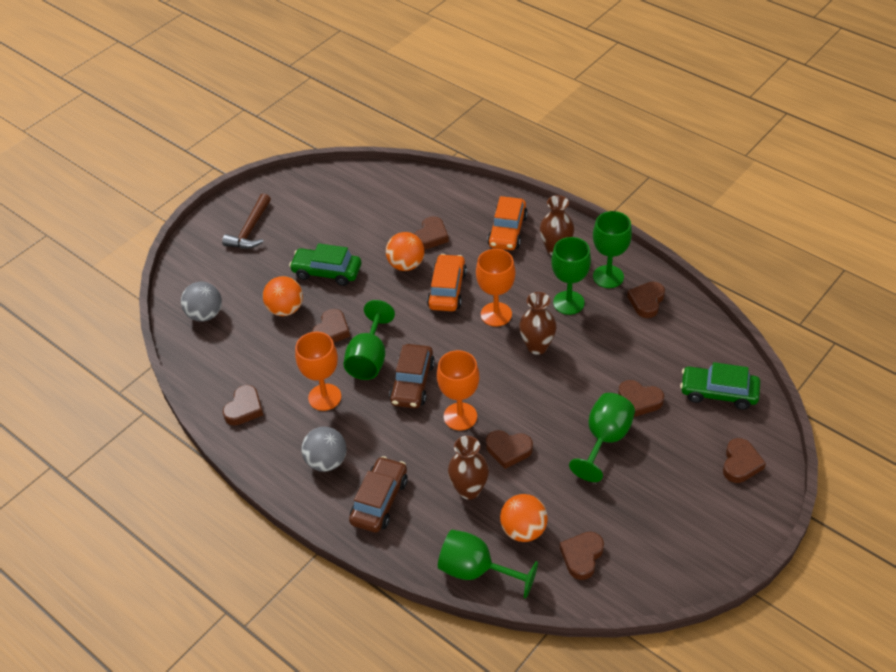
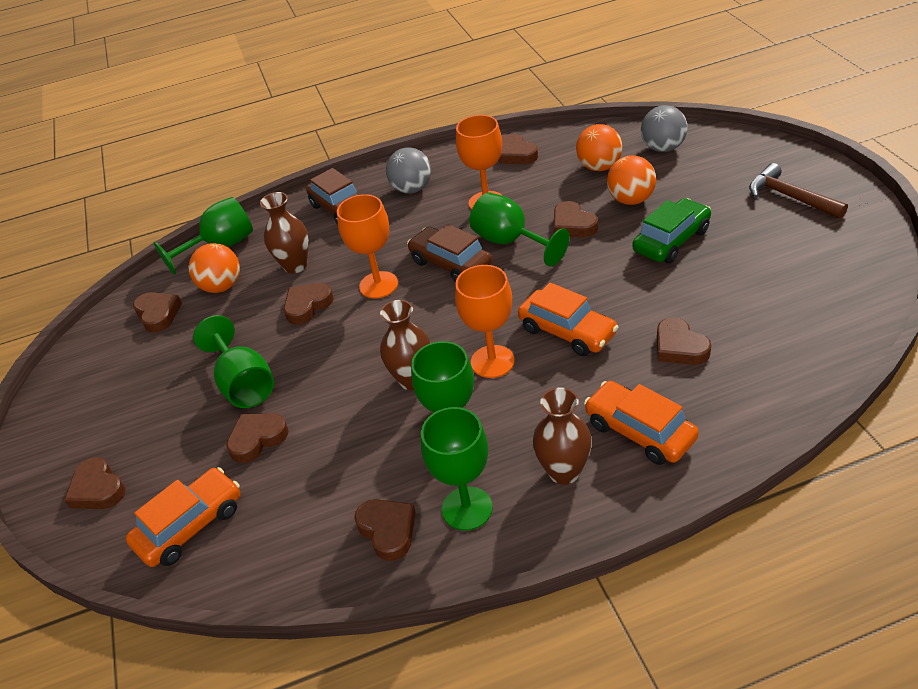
camera: 125 degrees right, 5 degrees down
orange ball [386,232,425,271] -> orange ball moved to [576,124,623,171]
green car [680,362,760,410] -> orange car [126,467,240,567]

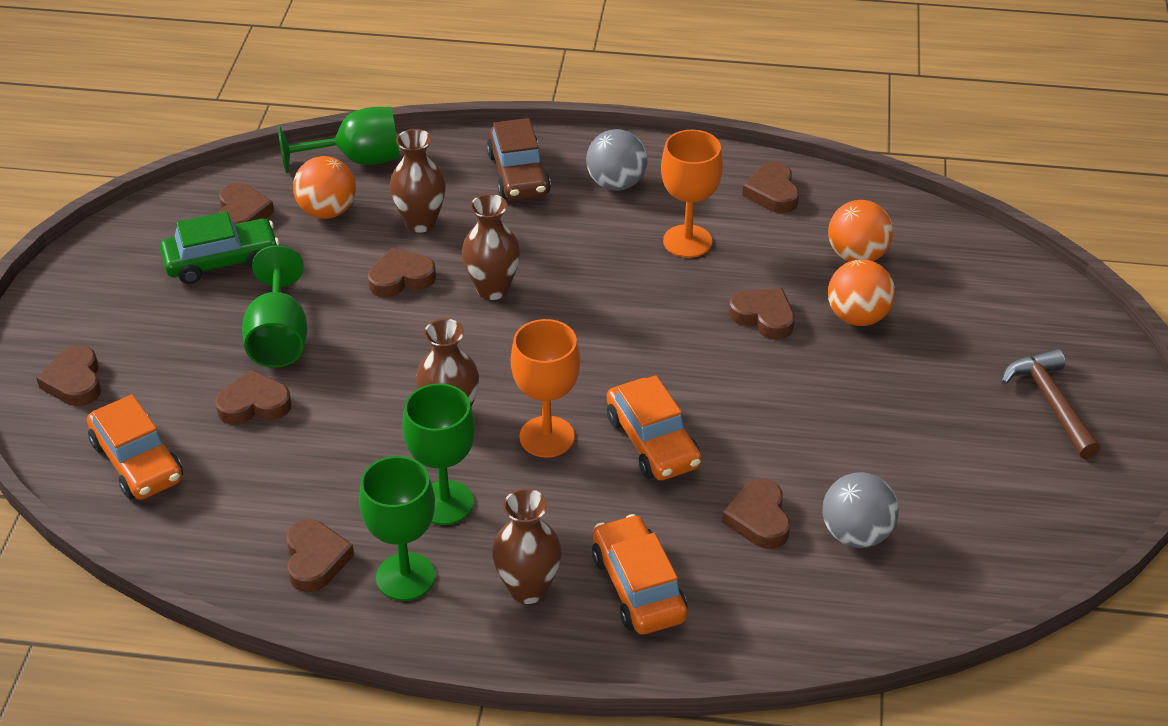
camera: 20 degrees right, 0 degrees up
orange car [126,467,240,567] -> orange car turned 75 degrees clockwise [87,395,183,500]
orange goblet [337,194,398,298] -> brown vase [462,194,520,300]
brown car [407,224,493,282] -> none
green goblet [469,192,570,266] -> none
brown heart [554,201,598,237] -> brown heart turned 135 degrees clockwise [729,288,795,340]
green car [632,198,711,263] -> green car moved to [160,212,279,284]
grey ball [641,105,688,152] -> grey ball moved to [822,472,899,548]

